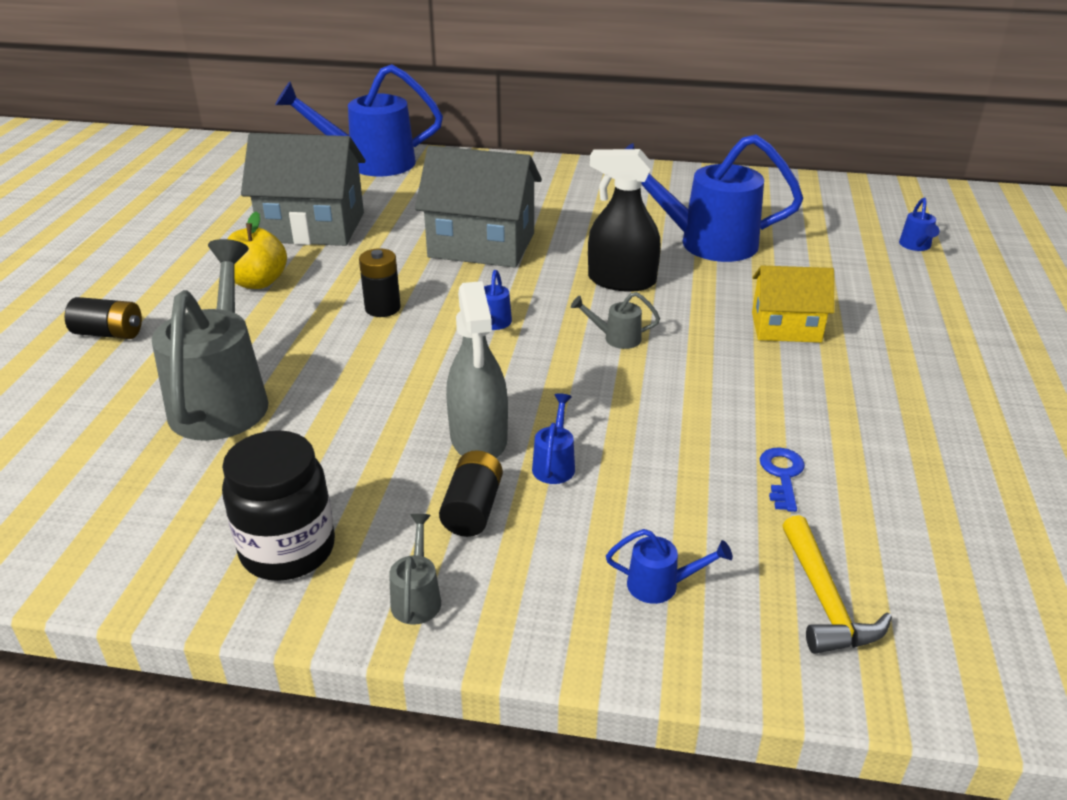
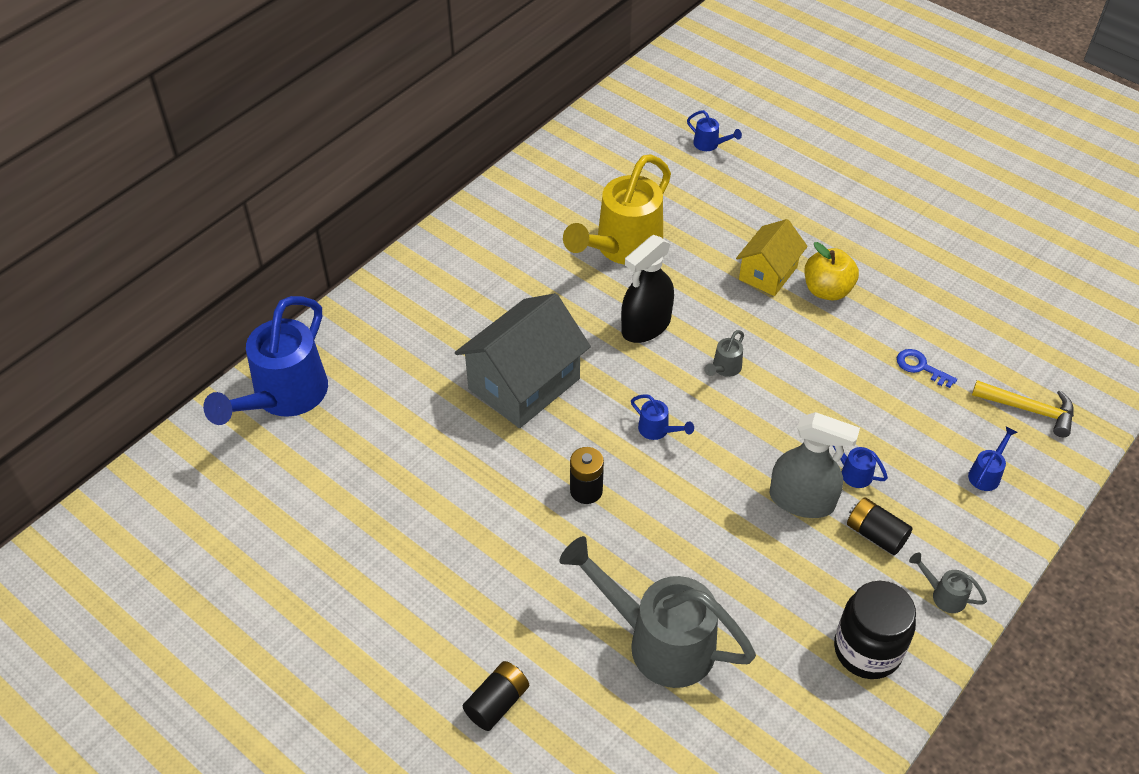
camera: 60 degrees left, 15 degrees up
yellow apple [227,212,287,289] -> yellow apple moved to [804,242,859,301]
grey house [241,133,366,246] -> none
blue watering can [625,134,803,262] -> yellow watering can [563,154,671,265]

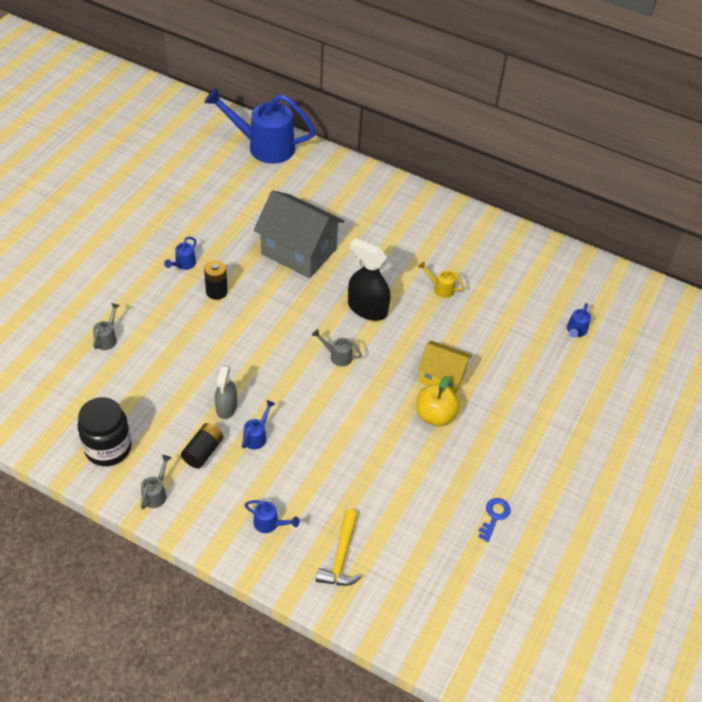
camera: 75 degrees right, 0 degrees up
black battery [463,661,529,731] -> none
grey watering can [559,536,756,688] -> grey watering can [93,303,120,350], size x0.41
yellow watering can [563,154,671,265] -> yellow watering can [418,261,465,298], size x0.41
blue watering can [631,394,694,440] -> blue watering can moved to [164,237,196,270]
grey spray bottle [770,412,860,518] -> grey spray bottle [215,365,237,419], size x0.66
blue key [897,349,957,388] -> blue key moved to [478,498,511,542]

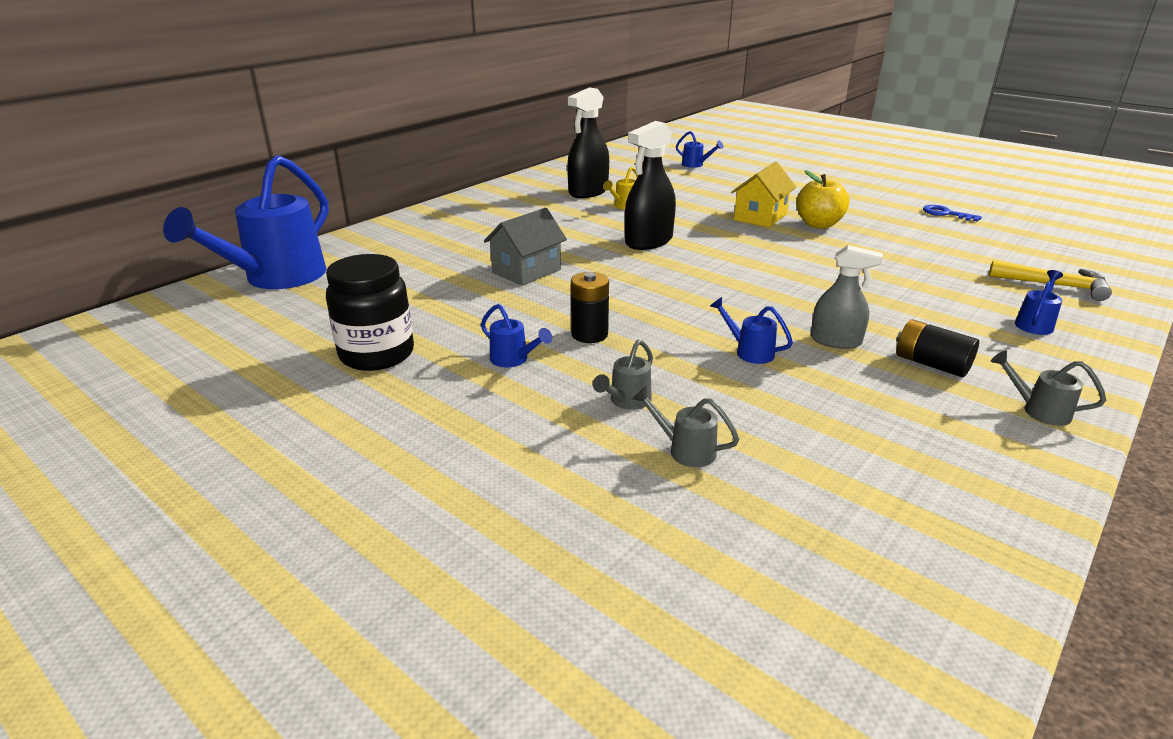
camera: 75 degrees left, 20 degrees down
black jar [78,397,132,466] -> black jar moved to [326,254,414,371]
blue watering can [242,400,275,450] -> blue watering can moved to [710,297,793,364]
grey house [254,190,344,278] -> grey house [484,208,567,286], size x0.60
grey watering can [312,329,362,366] -> grey watering can moved to [593,340,653,410]
none -> black spray bottle [567,87,609,198]

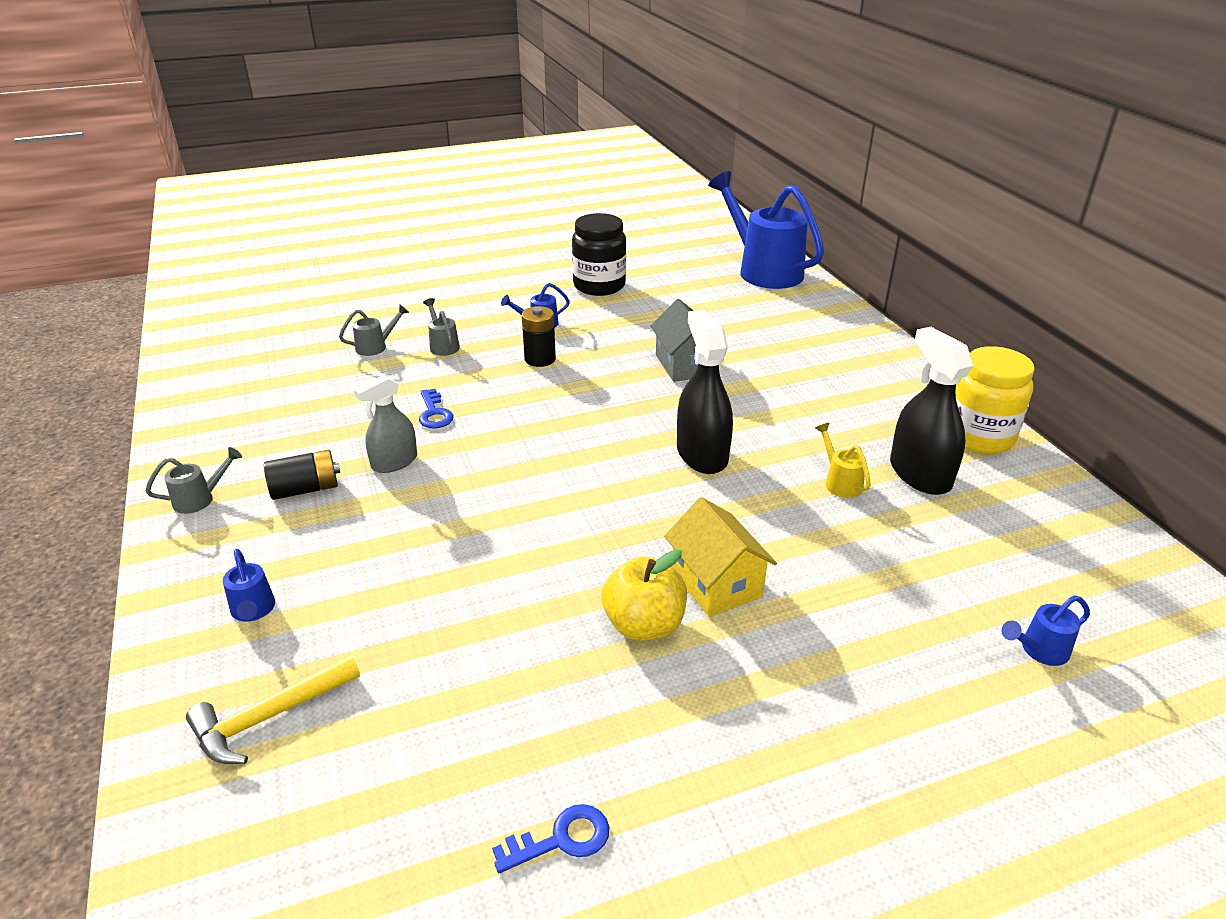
camera: 120 degrees right, 5 degrees up
blue watering can [710,297,793,364] -> blue key [419,389,454,429]
none -> yellow jar [956,346,1035,454]

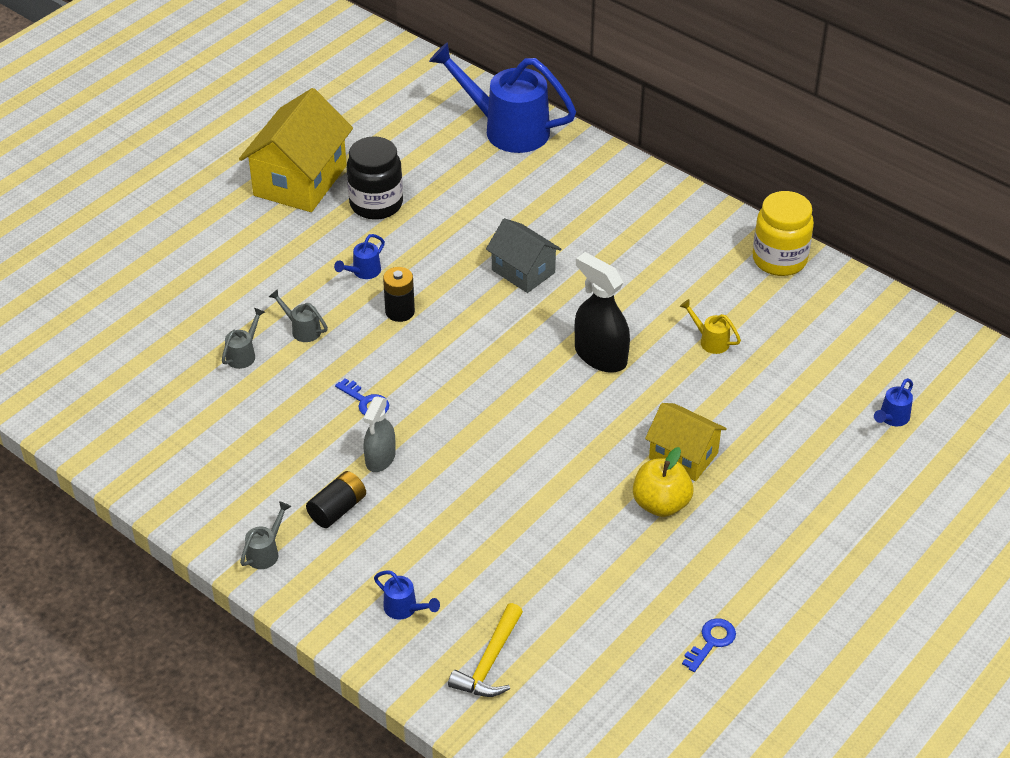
camera: 30 degrees left, 10 degrees up
black spray bottle [890,327,973,495] -> none
none -> yellow house [239,88,353,212]

